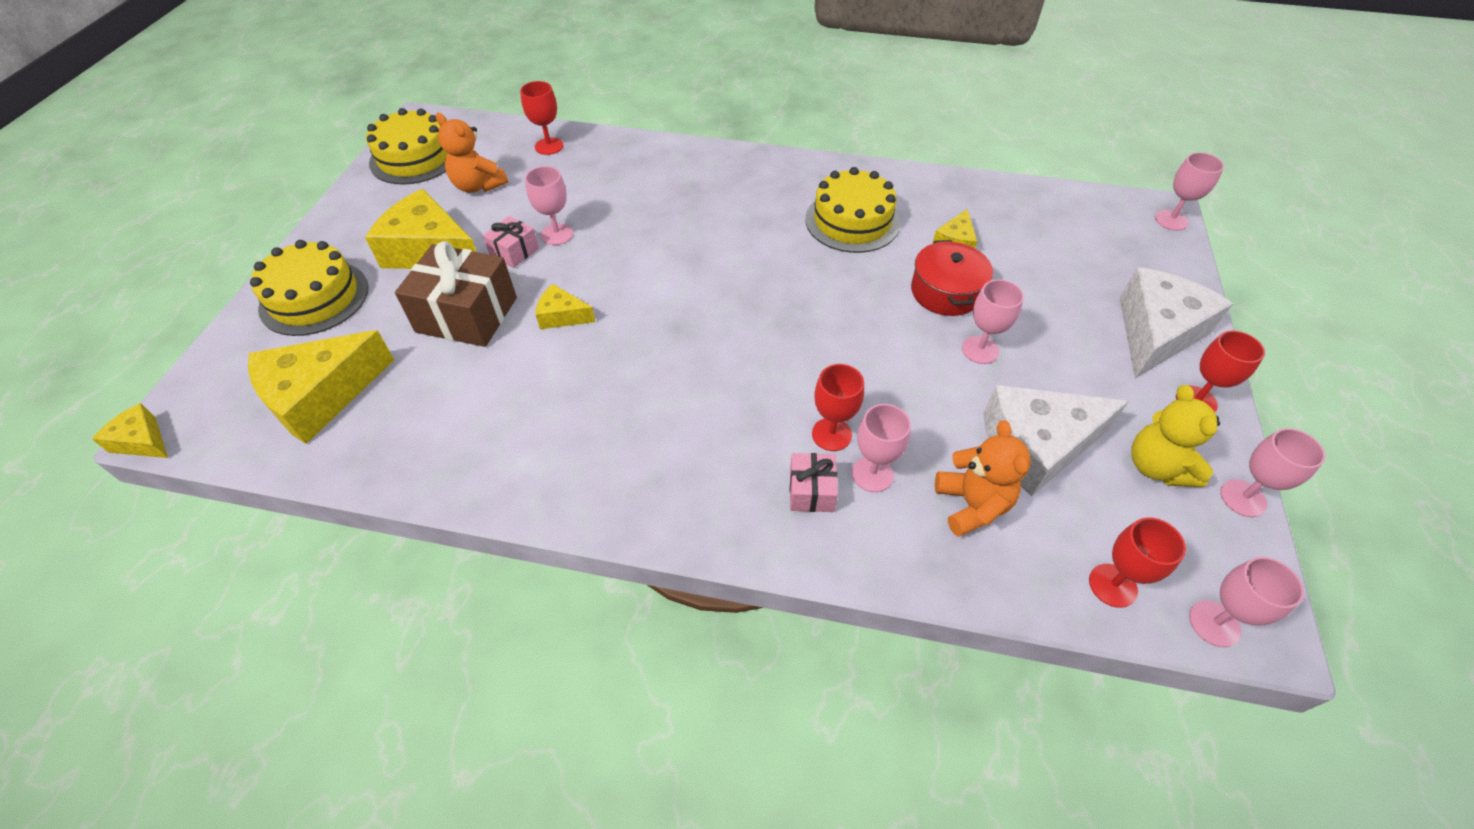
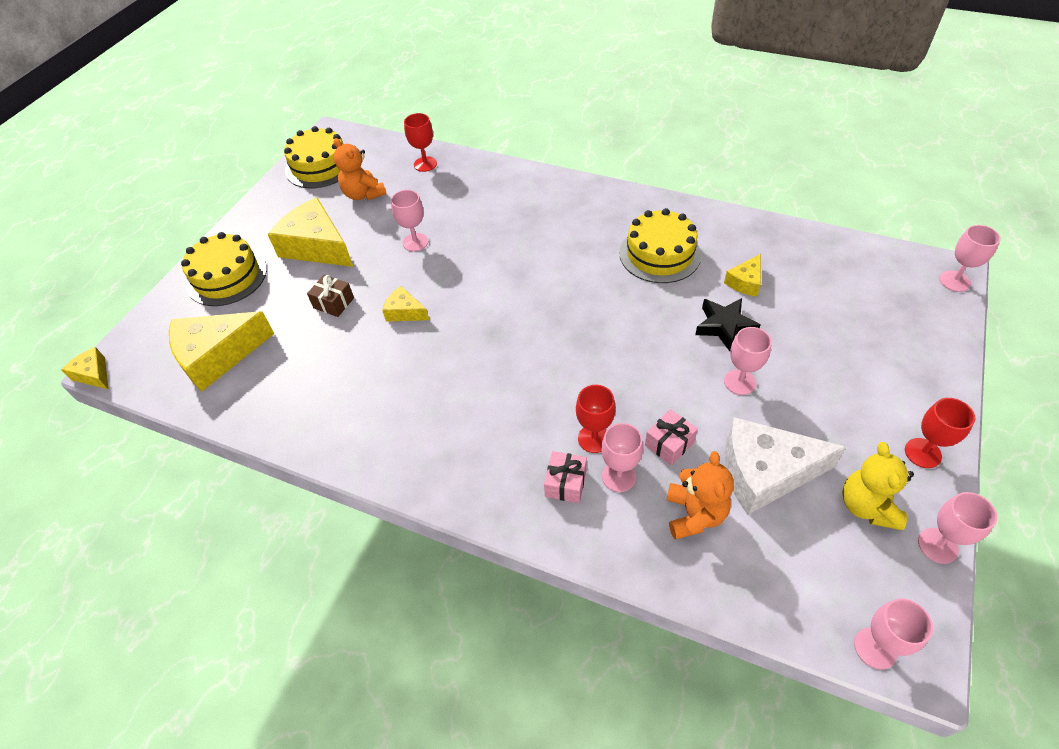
camera: 15 degrees right, 0 degrees up
brown gift [395,241,517,347] -> brown gift [307,275,354,317], size x0.51
pink gift [483,216,539,268] -> pink gift moved to [645,409,698,465]
red pot [911,240,993,316] -> black star [695,298,760,351]
red goblet [1089,517,1186,608] -> none
white cheese [1120,267,1233,378] -> none

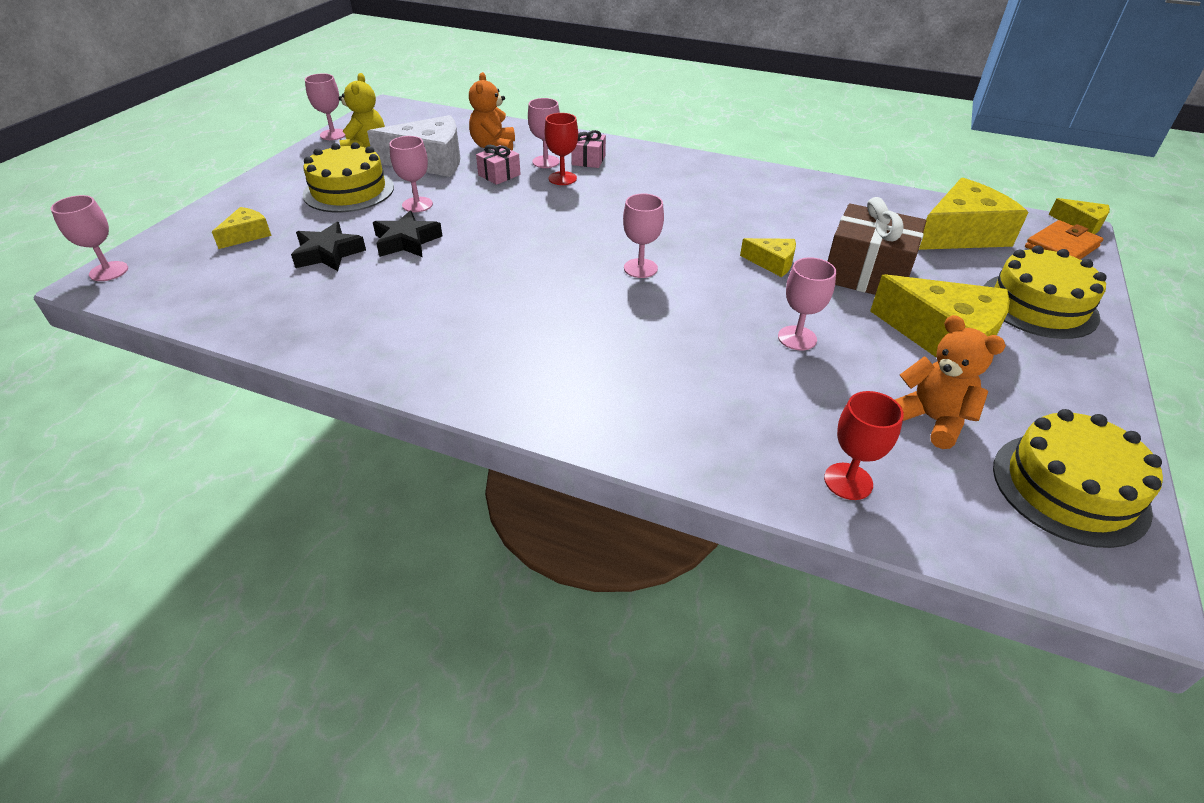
camera: 175 degrees right, 10 degrees down
brown gift [307,275,354,317] -> brown gift [827,197,926,295], size x1.97
yellow cake [619,208,701,283] -> yellow cake moved to [303,142,394,213]
yellow cheese [724,254,761,297] -> yellow cheese moved to [212,207,272,249]
pink goblet [854,599,933,669] -> pink goblet moved to [623,194,664,278]
red goblet [905,398,975,468] -> none
none -> black star [291,222,366,271]
none -> orange wallet [1025,220,1103,259]

